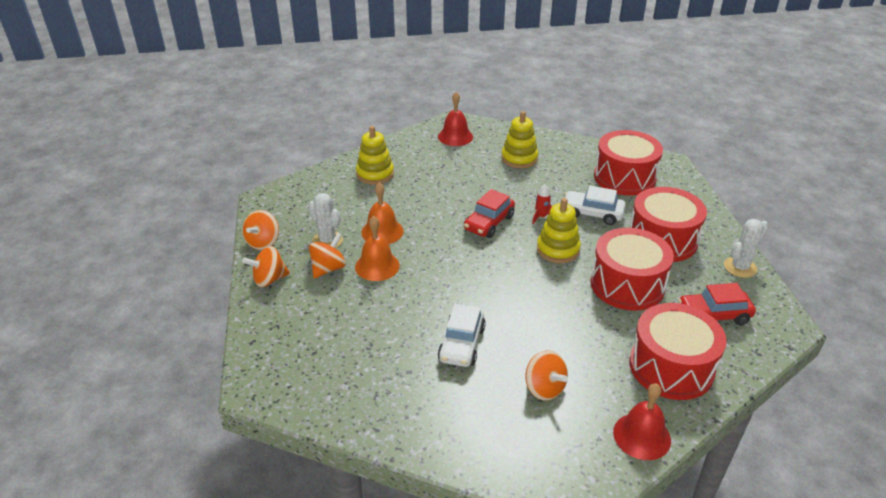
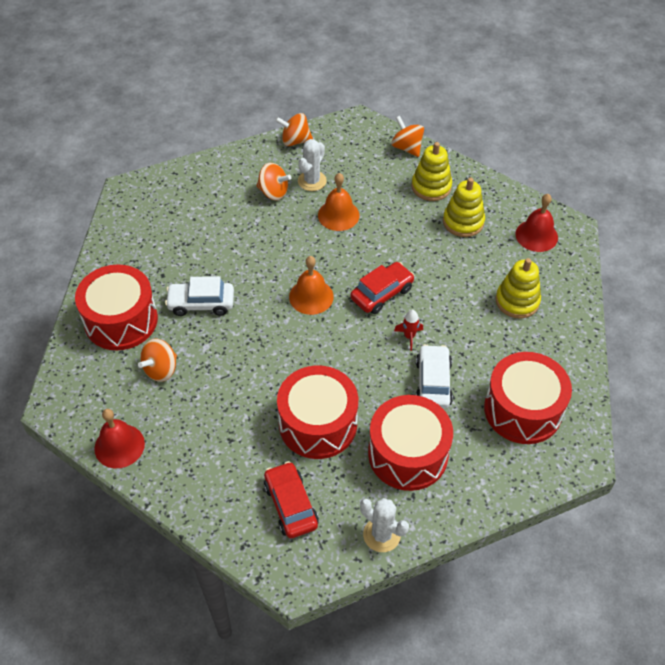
camera: 75 degrees right, 15 degrees up
orange spinning top [242,246,290,287] -> orange spinning top moved to [391,116,424,157]
orange bell [355,216,400,281] -> orange bell moved to [289,256,334,315]
red car [464,189,515,238] -> red car turned 120 degrees clockwise [351,262,415,314]
yellow stacking toy [537,198,581,263] -> yellow stacking toy moved to [443,178,485,237]
red drum [629,303,727,400] -> red drum moved to [75,265,158,350]

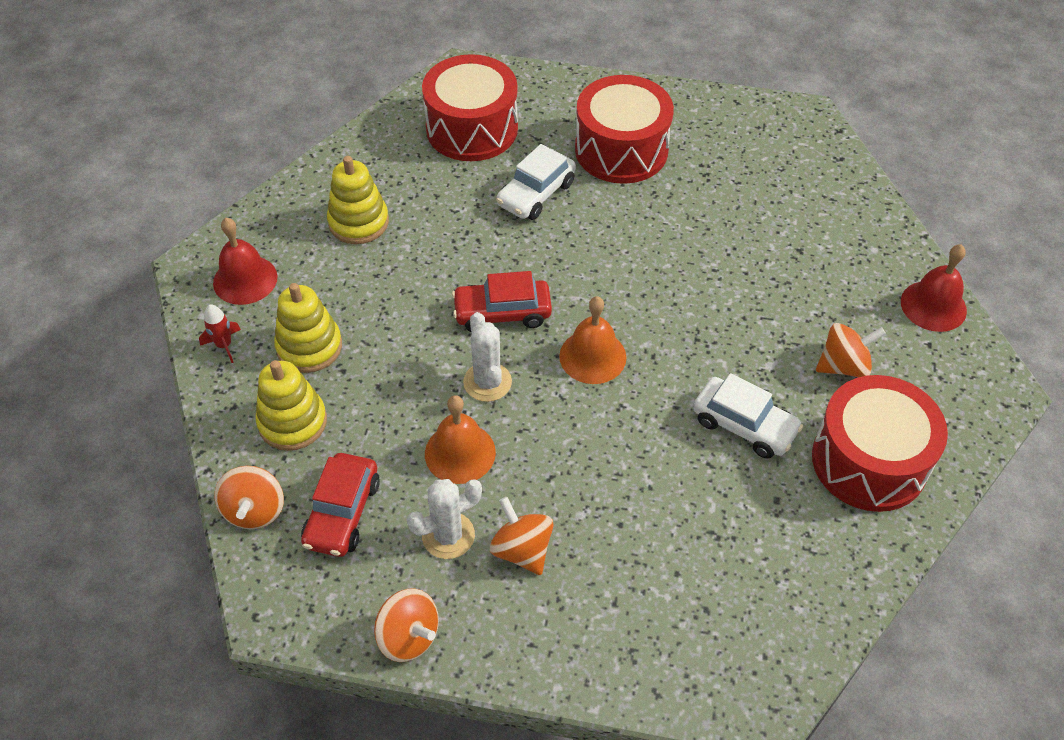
camera: 145 degrees left, 0 degrees up
red car [264,461,319,538] -> red car moved to [301,453,380,557]
red drum [277,365,358,459] -> none
white cactus [360,498,409,552] -> white cactus moved to [463,312,512,402]
red rocket [394,310,423,351] -> red rocket moved to [199,304,241,363]

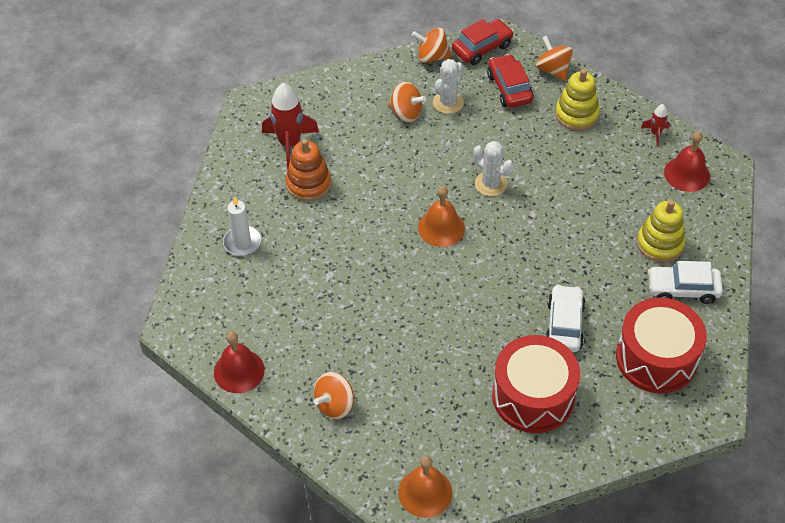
camera: 150 degrees right, 0 degrees up
yellow stacking toy [274,283,342,373] -> none
orange bell [425,395,496,484] -> orange bell moved to [398,456,452,518]
red car [452,271,552,332] -> red car moved to [452,19,514,65]
white car [693,373,803,459] -> white car moved to [648,261,723,304]
red drum [812,375,948,512] -> white candle [223,196,261,256]
orange spinning top [816,323,886,377] -> orange spinning top moved to [314,372,354,419]
none -> red rocket [262,83,319,169]
none -> orange stacking toy [286,139,331,201]

